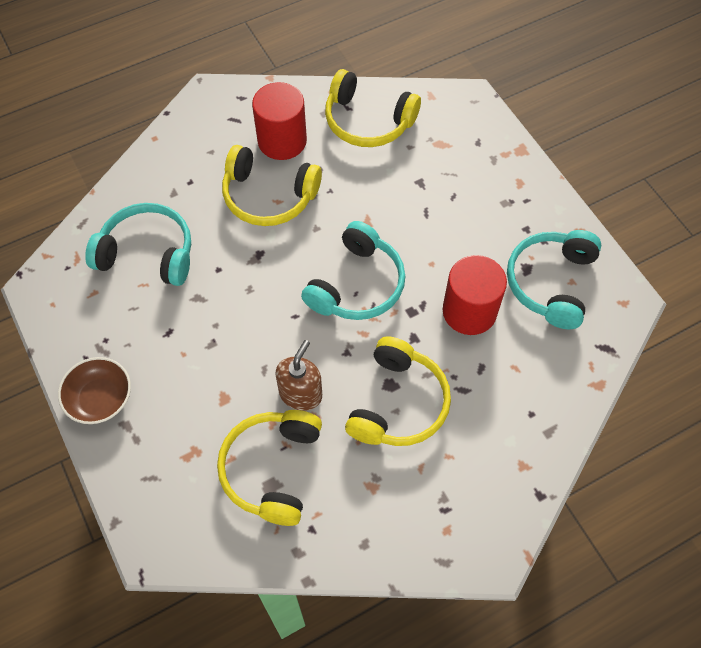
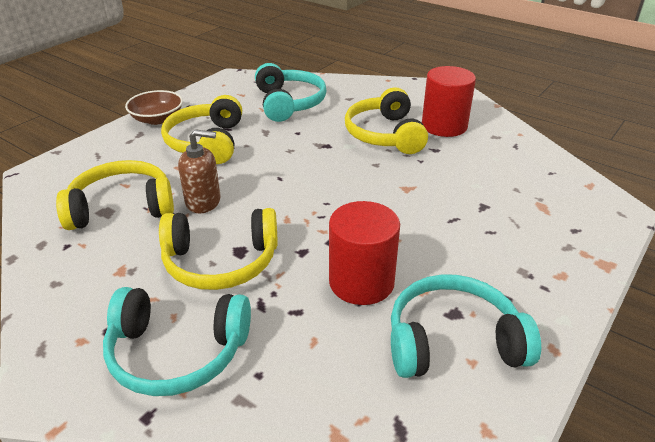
camera: 65 degrees right, 25 degrees down
turquoise headphones [301,221,406,320] -> turquoise headphones moved to [103,287,251,396]
yellow headphones [325,69,421,147] -> yellow headphones moved to [161,95,242,164]

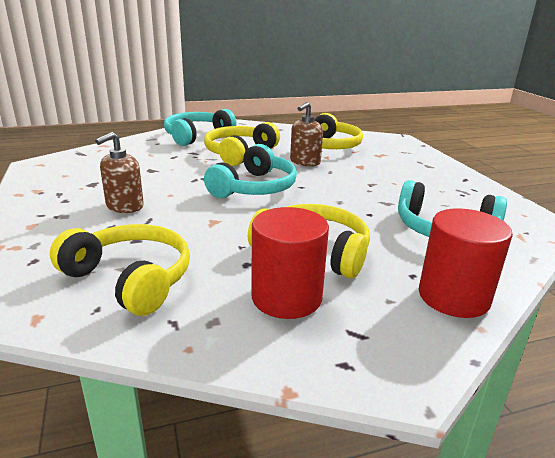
camera: 125 degrees right, 10 degrees down
brown bowl [125,90,183,125] -> none
yellow headphones [161,95,242,164] -> yellow headphones moved to [50,224,190,316]
red cylinder [329,201,400,305] -> red cylinder moved to [419,208,513,318]
turquoise headphones [391,274,541,378] -> turquoise headphones moved to [204,144,297,198]
none -> brown soap dispenser [95,132,144,213]

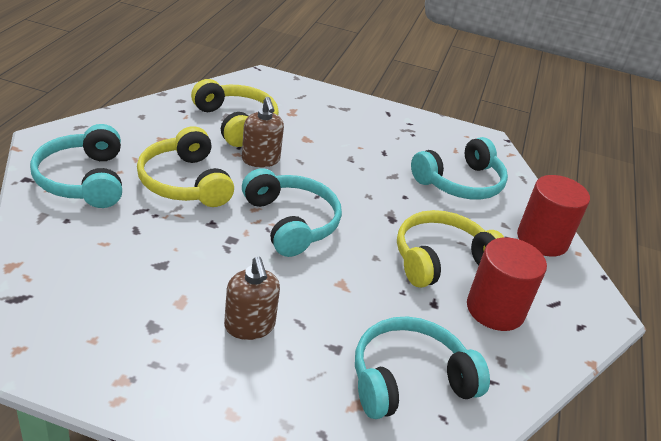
camera: 60 degrees left, 10 degrees up
yellow headphones [50,224,190,316] -> turquoise headphones [355,316,490,419]

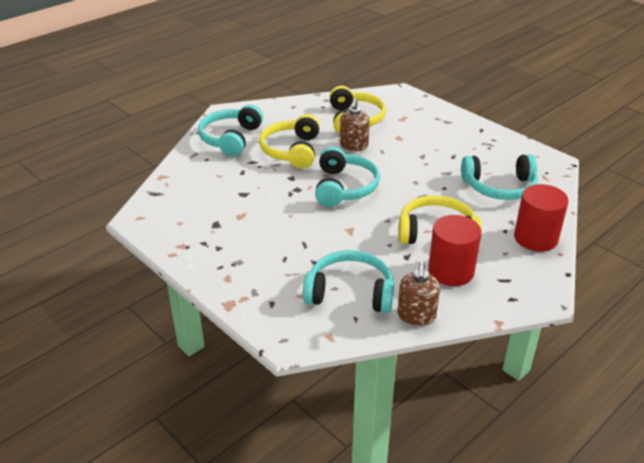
camera: 35 degrees right, 0 degrees up
brown soap dispenser [224,256,280,340] -> brown soap dispenser moved to [397,262,440,326]

